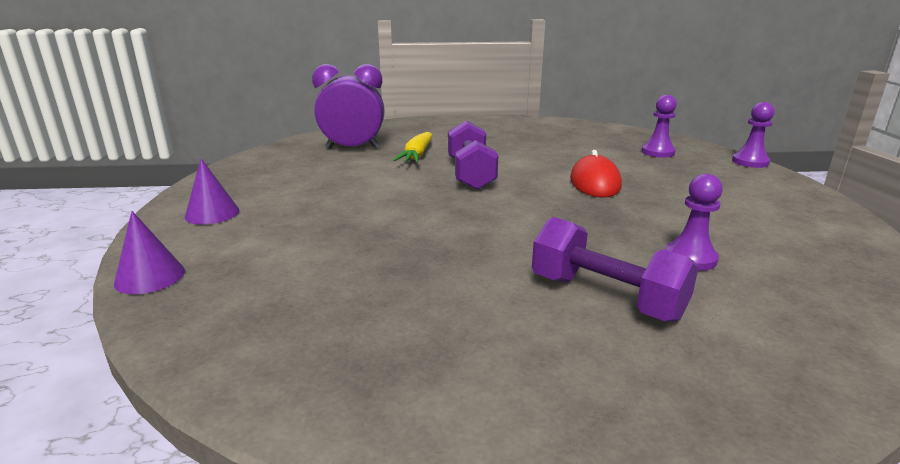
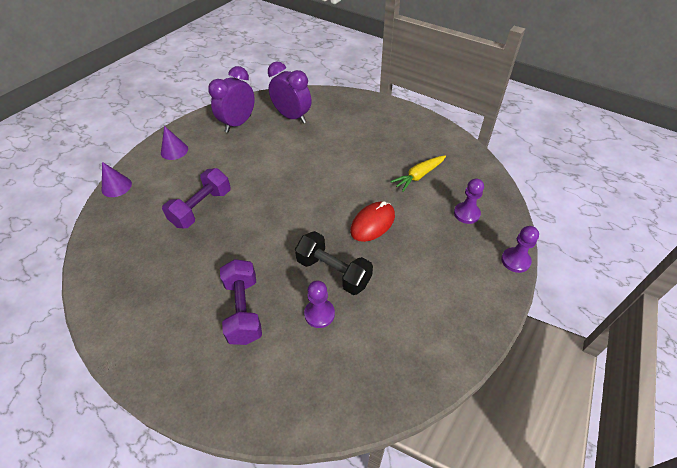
camera: 40 degrees right, 25 degrees up
yellow carrot [393,132,432,163] -> yellow carrot moved to [390,155,446,192]
purple dumbbell [448,120,499,190] -> purple dumbbell moved to [162,168,231,228]
none -> purple clock [208,66,255,133]
none -> black dumbbell [295,231,373,295]

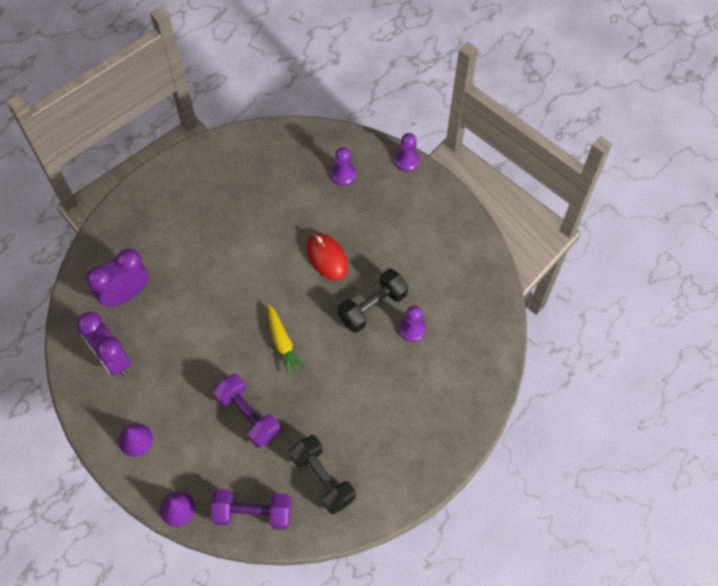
camera: 75 degrees left, 15 degrees up
purple dumbbell [220,259,262,345] -> purple dumbbell moved to [211,489,291,530]
yellow carrot [390,155,446,192] -> yellow carrot moved to [268,305,306,376]
none -> black dumbbell [290,435,356,514]

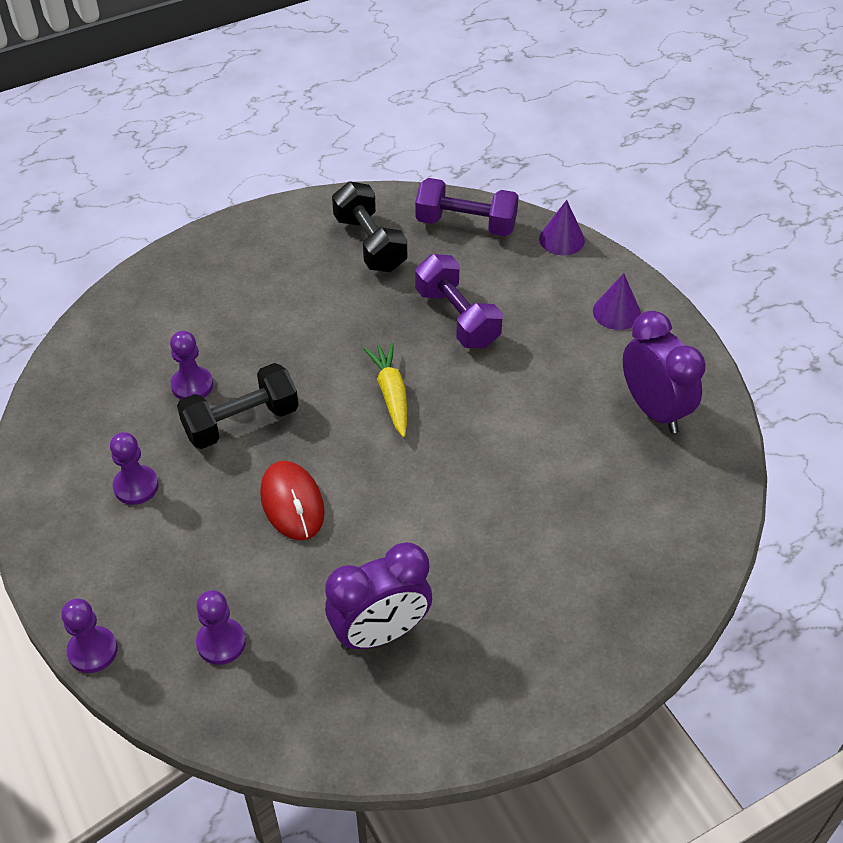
camera: 170 degrees left, 15 degrees down
purple clock [86,248,149,307] -> purple clock moved to [325,542,432,650]
none -> purple pawn [110,432,159,505]

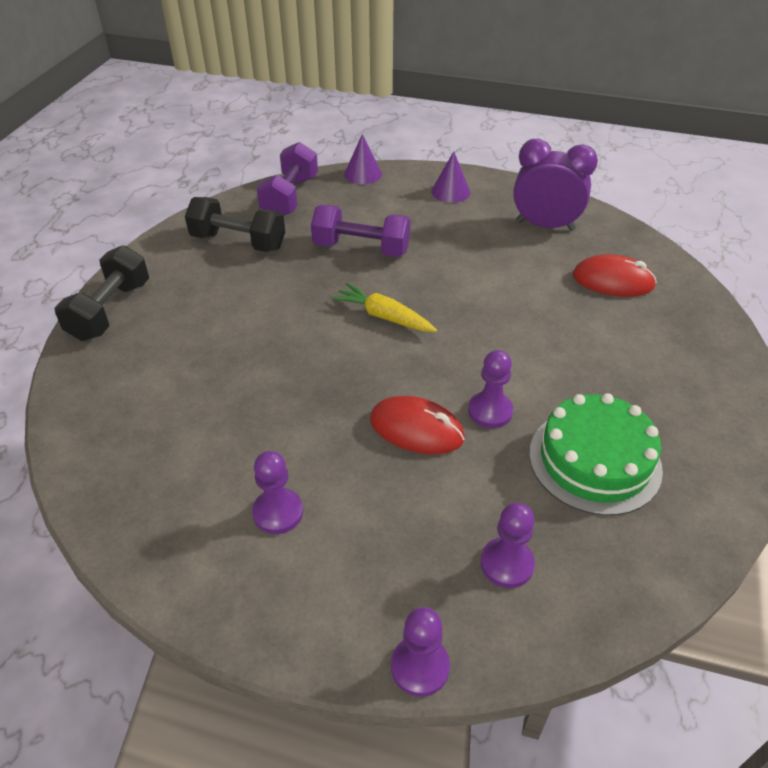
camera: 45 degrees left, 5 degrees down
purple pawn [170,331,213,400] -> purple pawn moved to [468,350,513,428]
black dumbbell [177,363,299,449] -> black dumbbell moved to [54,245,149,341]
purple clock [325,542,432,650] -> green cake [529,393,663,516]
purple dumbbell [415,178,519,236] -> purple dumbbell turned 45 degrees counterclockwise [256,142,318,216]
none -> red mouse [573,255,657,297]

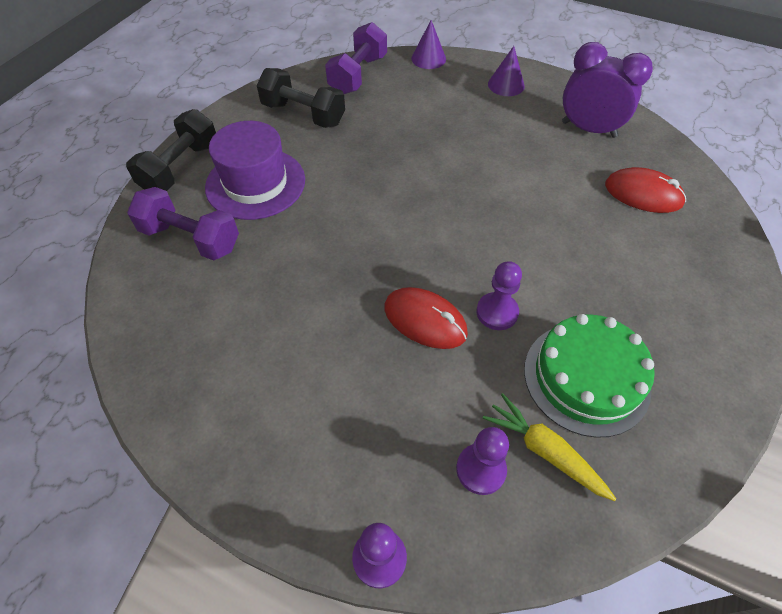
camera: 10 degrees right, 10 degrees up
purple pawn [252,451,303,534] -> none
purple dumbbell [311,205,411,257] -> purple dumbbell moved to [127,187,239,261]
yellow carrot [331,283,437,332] -> yellow carrot moved to [483,393,616,501]
none -> purple hat [205,121,305,220]

